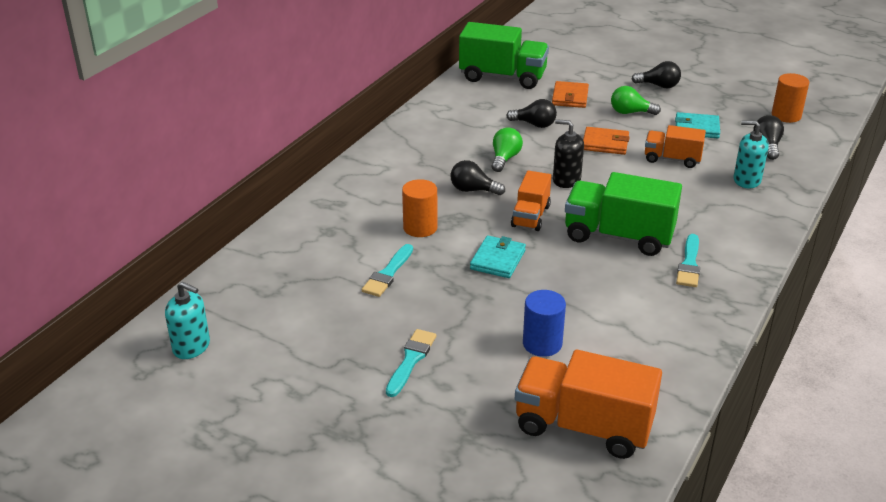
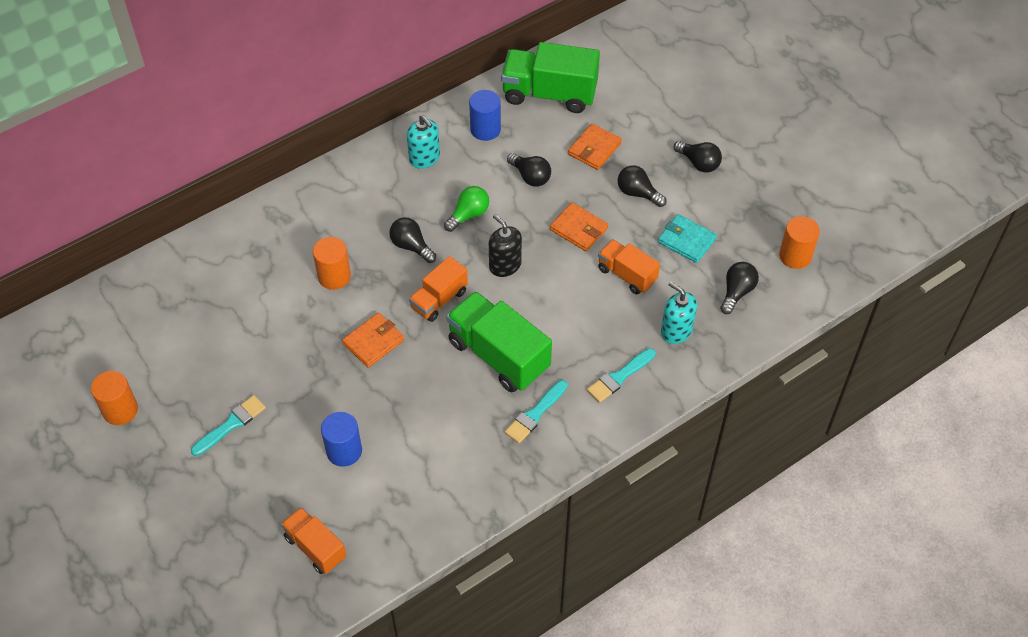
camera: 25 degrees right, 20 degrees up
turquoise soap dispenser [165,282,210,359] -> turquoise soap dispenser moved to [407,115,440,169]
turquoise brush [362,244,413,297] -> turquoise brush moved to [587,348,656,403]
green truck [459,22,549,89] -> green truck turned 150 degrees clockwise [501,42,600,113]
turquoise wallet [470,236,526,278] -> orange wallet [342,313,405,368]
orange truck [515,350,662,459] -> orange truck [281,507,346,574], size x0.59
green light bulb [611,86,661,115] -> black light bulb [618,165,667,207]
none -> orange cylinder [91,371,138,425]
none -> blue cylinder [469,90,501,141]

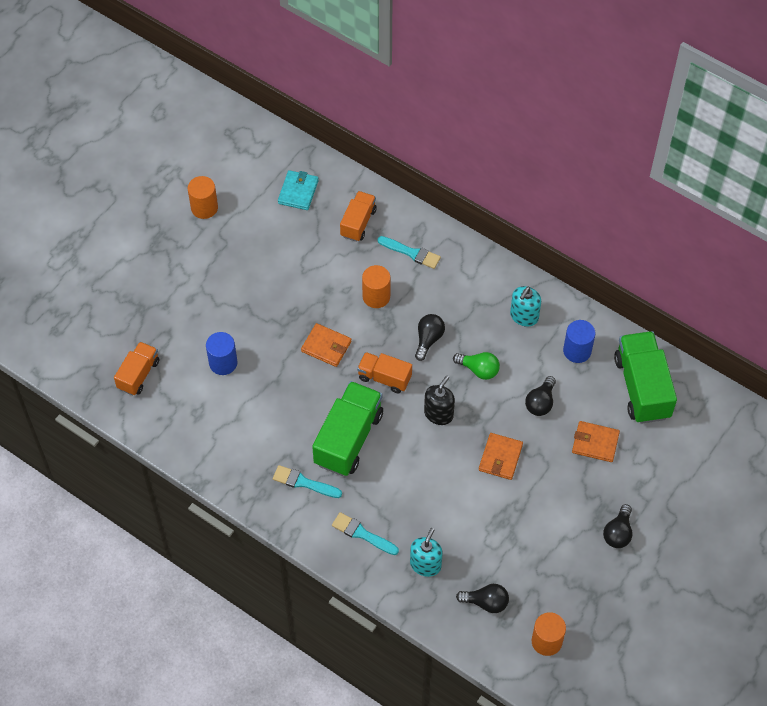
camera: 70 degrees right, 5 degrees up
turquoise brush [191,395,266,456] -> turquoise brush moved to [377,236,441,269]
orange truck [598,239,660,294] -> orange truck moved to [340,191,377,242]
black light bulb [618,165,667,207] -> none
turquoise wallet [658,214,717,263] -> turquoise wallet moved to [278,170,319,210]

